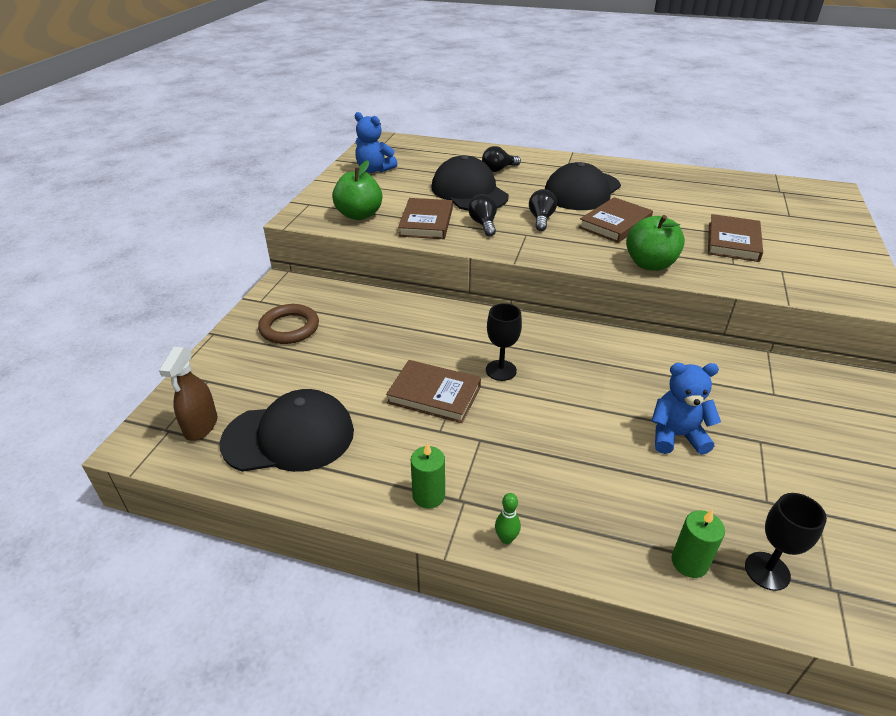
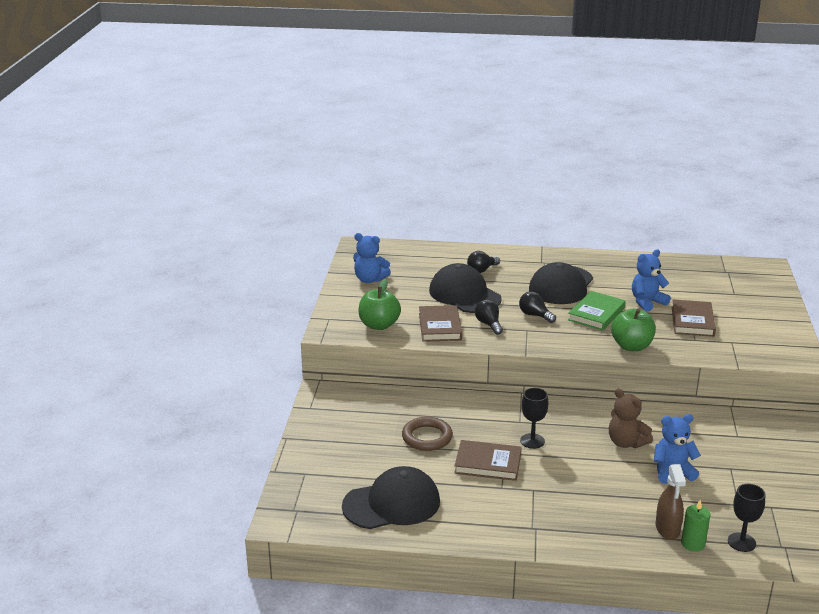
camera: 10 degrees left, 10 degrees down
brown spray bottle [159,347,217,441] -> brown spray bottle moved to [656,464,686,540]
brown ring [258,304,319,344] -> brown ring moved to [402,417,453,451]
green candle [411,442,445,509] -> none
green bowling pin [495,493,521,544] -> none
black light bulb [529,189,557,231] -> black light bulb turned 45 degrees counterclockwise [519,291,556,323]
brown book [579,197,653,243] -> green book [568,291,626,331]
none -> brown teddy bear [609,388,653,448]
none -> blue teddy bear [632,249,671,312]

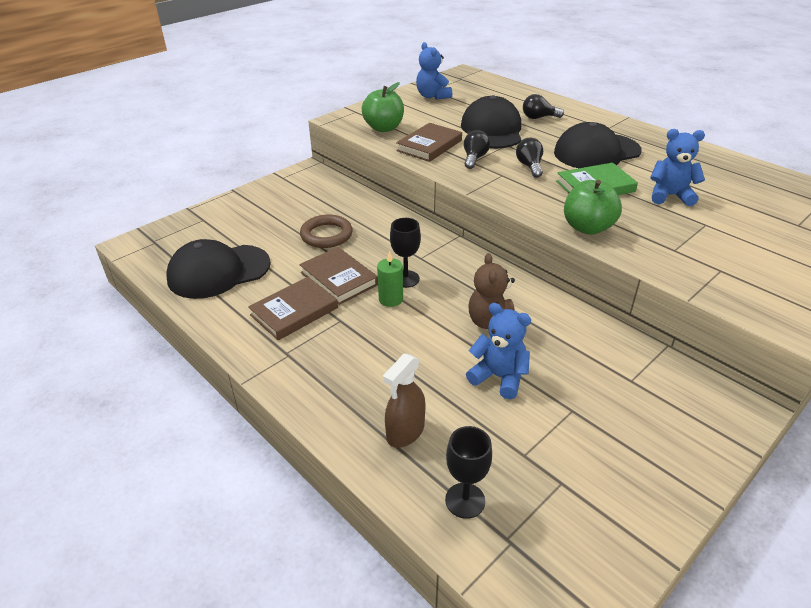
camera: 40 degrees right, 10 degrees up
black cap [342,466,440,529] -> black cap turned 135 degrees clockwise [166,239,271,299]
brown book [672,300,716,337] -> brown book moved to [248,277,338,340]
green candle [681,500,710,552] -> green candle moved to [377,251,403,307]

